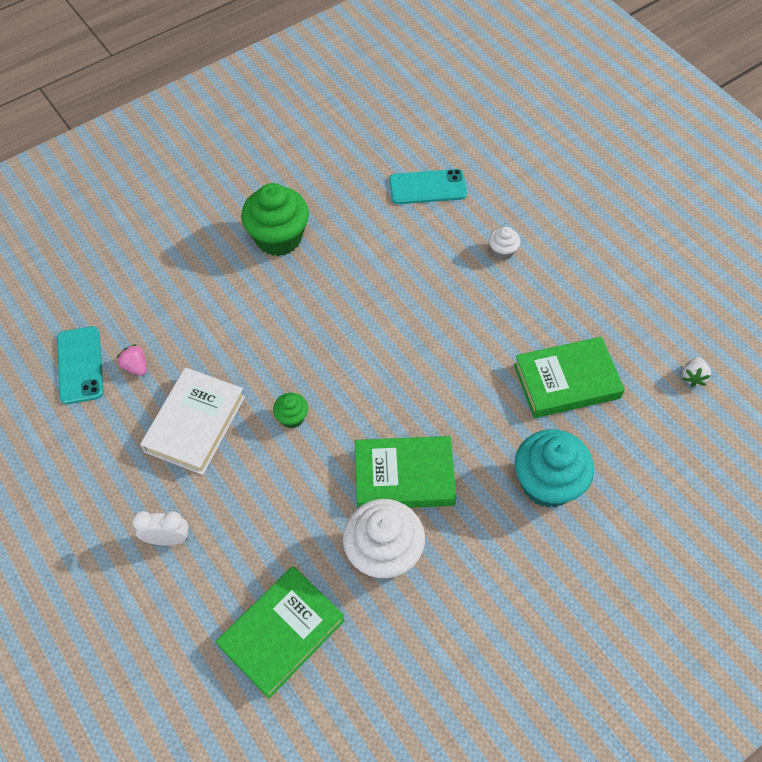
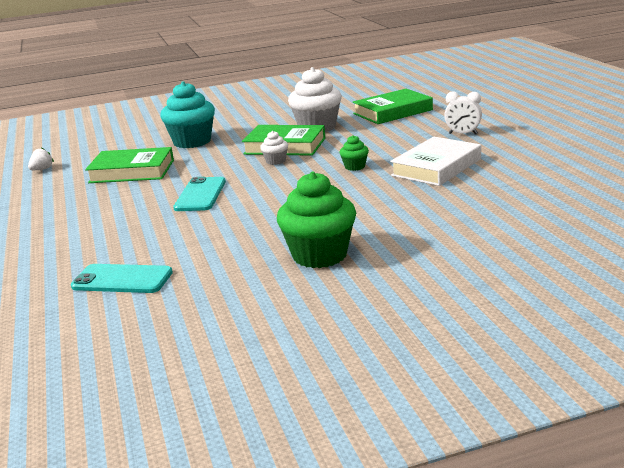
camera: 160 degrees left, 35 degrees down
turquoise phone [57,326,104,404] -> turquoise phone moved to [173,177,226,211]
pink strawberry [117,344,146,376] -> none
white cupcake [489,227,520,260] -> white cupcake moved to [260,131,288,165]

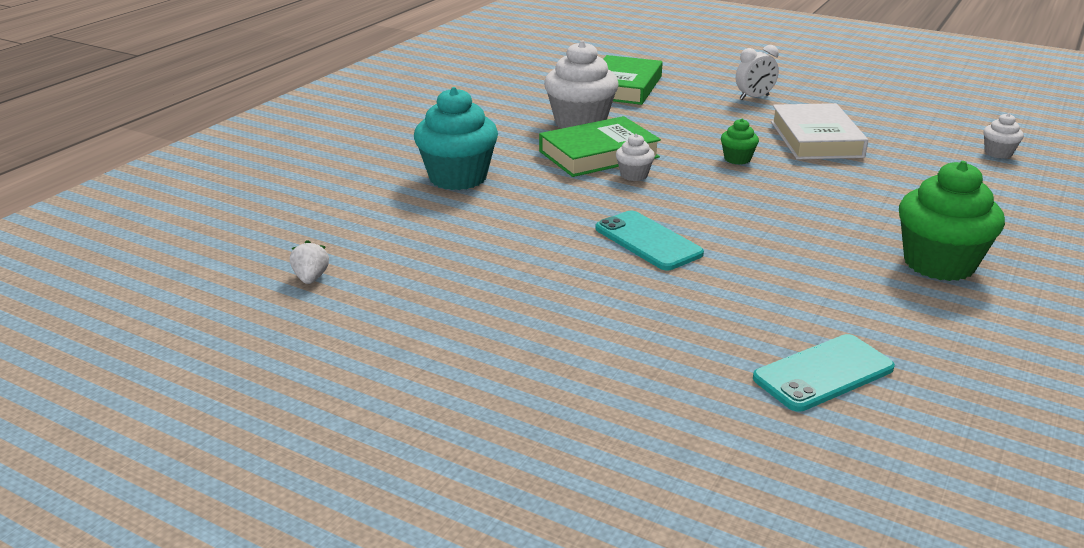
camera: 45 degrees left, 5 degrees up
green book [85,147,174,183] -> none
none -> white cupcake [983,113,1024,159]

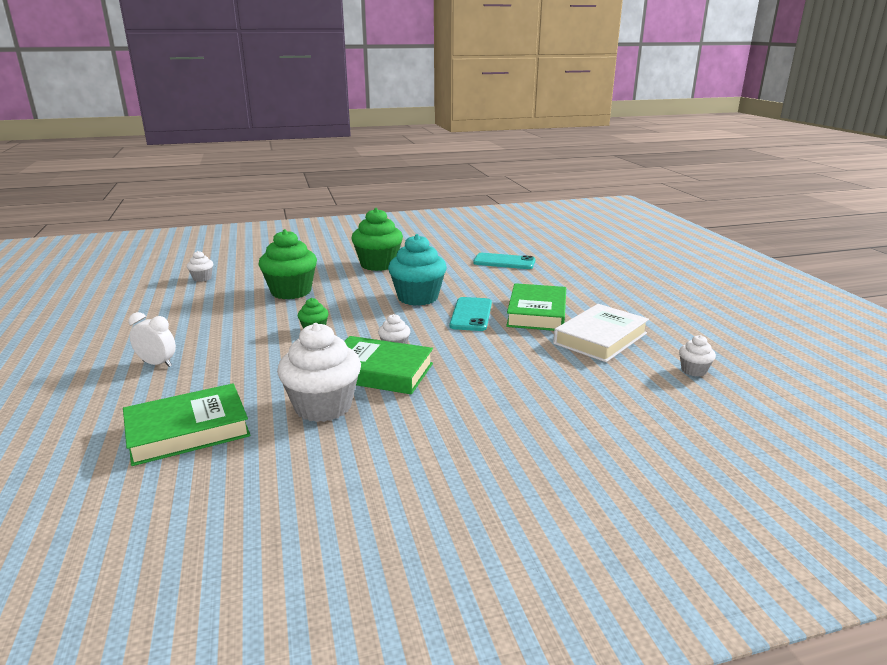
camera: 135 degrees left, 5 degrees down
white strawberry [290,240,329,284] -> white cupcake [679,335,716,377]
turquoise cupcake [414,87,498,190] -> turquoise cupcake moved to [388,234,447,306]
white book [771,103,868,159] -> white book moved to [553,304,649,362]
none -> green cupcake [258,229,317,299]
none -> green book [506,283,566,331]

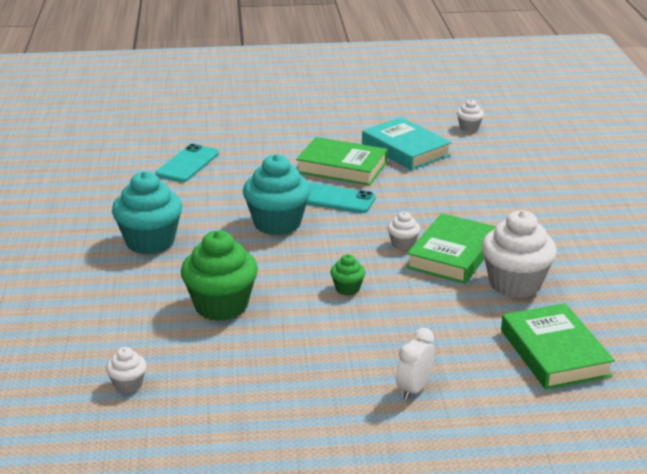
camera: 80 degrees left, 5 degrees up
green cupcake [351,208,403,271] -> turquoise cupcake [112,171,182,254]
white book [553,304,649,362] -> turquoise book [362,117,452,170]

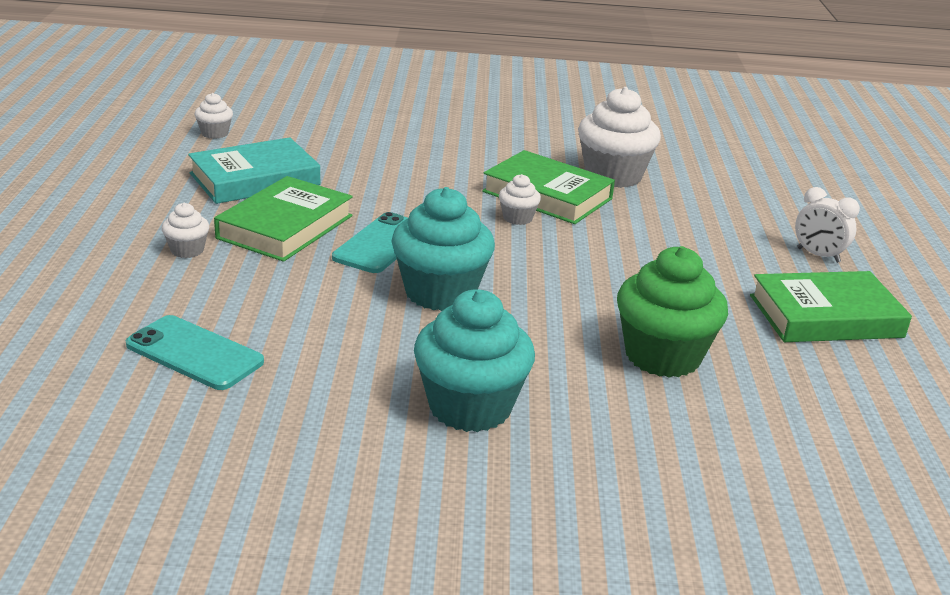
camera: 85 degrees left, 0 degrees up
white cupcake [106,347,147,393] -> white cupcake moved to [162,203,209,258]
green cupcake [330,254,366,295] -> none
green book [501,303,615,390] -> green book moved to [750,271,912,342]

